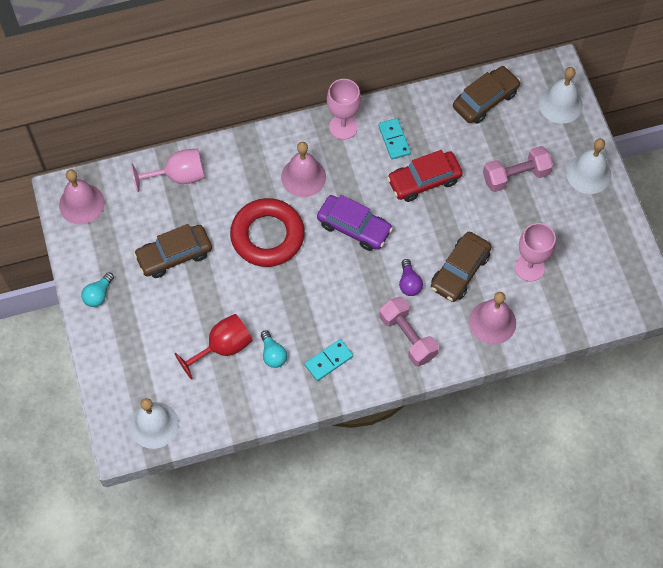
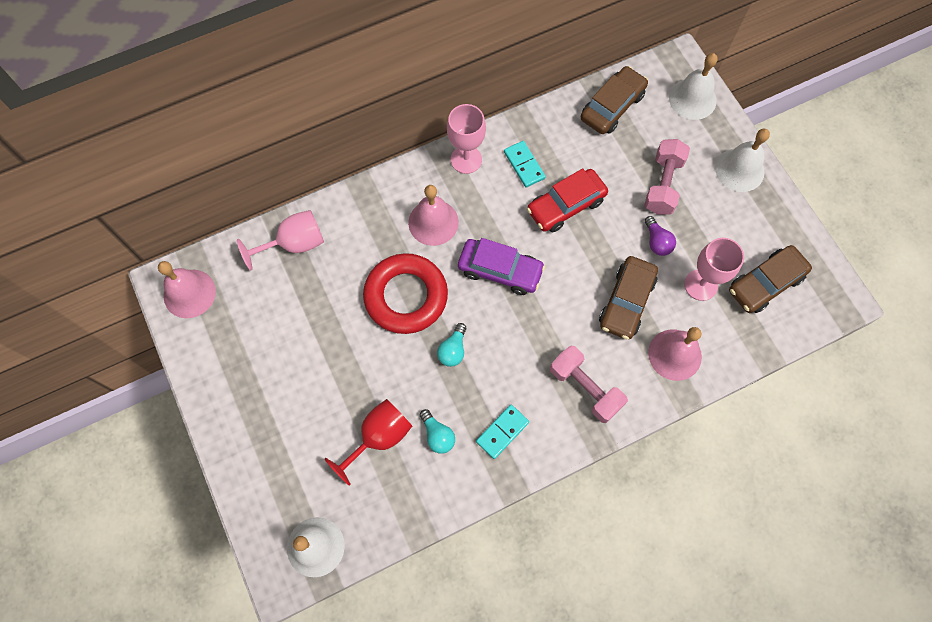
camera: 10 degrees left, 5 degrees up
turquoise light bulb [81,272,114,307] -> turquoise light bulb moved to [437,323,466,367]
brown car [134,224,212,278] -> brown car moved to [729,245,812,313]
purple light bulb [399,259,423,296] -> purple light bulb moved to [645,216,676,256]
pink dumbbell [483,146,553,192] -> pink dumbbell turned 45 degrees counterclockwise [644,139,690,214]

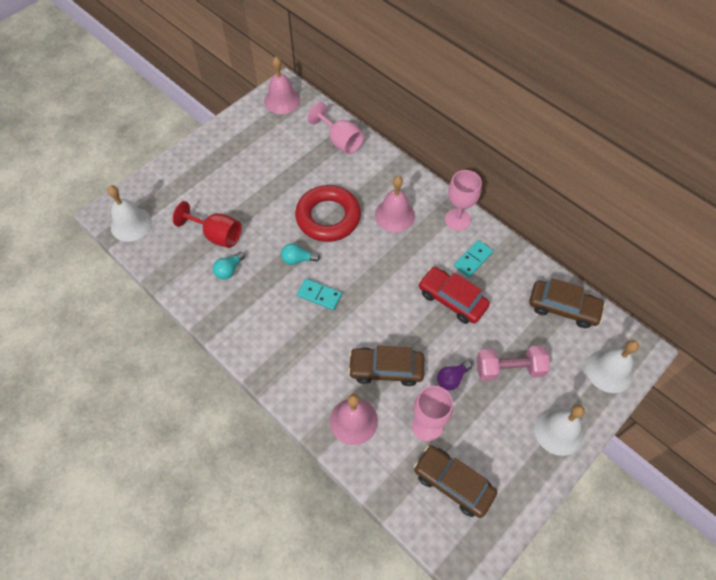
camera: 70 degrees right, 10 degrees down
purple car [458,238,545,295] -> none
turquoise domino [476,405,529,459] -> turquoise domino moved to [297,278,342,310]
pink dumbbell [550,345,628,423] -> none

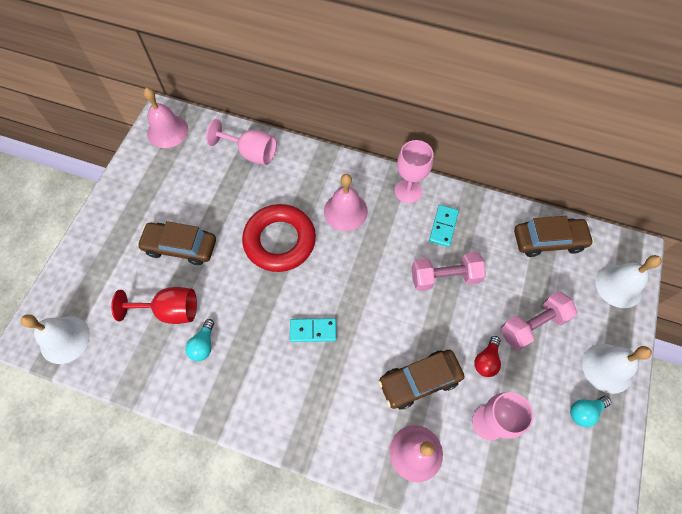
camera: 25 degrees left, 5 degrees up
turquoise light bulb [281,243,320,265] -> turquoise light bulb moved to [570,396,611,427]
brown car [414,446,497,518] -> brown car moved to [137,221,216,265]
red car [418,267,490,324] -> pink dumbbell [411,252,486,291]
purple light bulb [437,361,472,390] -> red light bulb [474,336,501,377]

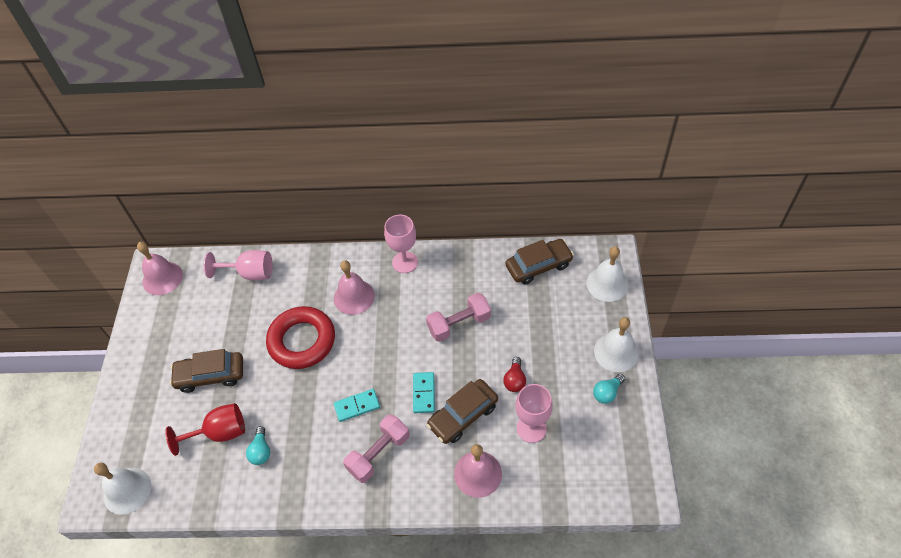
camera: 15 degrees left, 10 degrees down
turquoise domino [429,205,459,247] -> turquoise domino moved to [413,372,435,413]
pink dumbbell [501,291,577,350] -> pink dumbbell moved to [343,414,409,483]

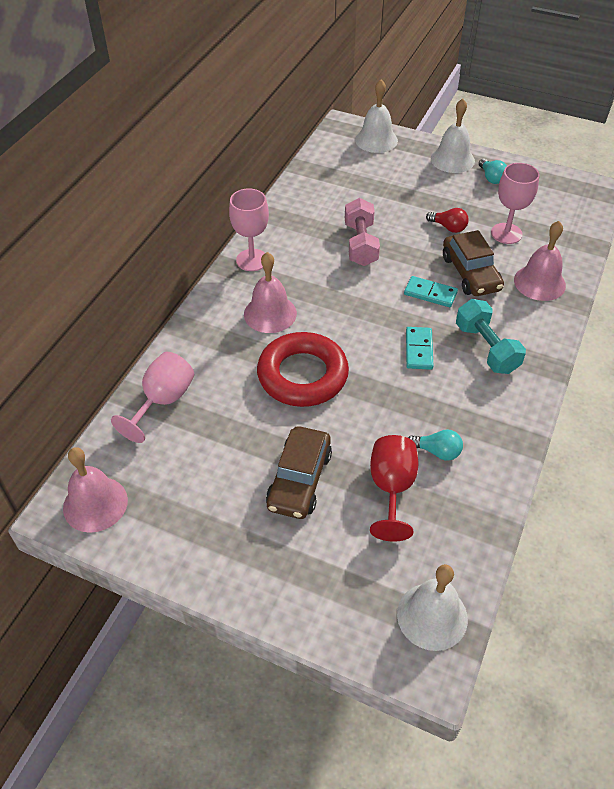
camera: 70 degrees left, 5 degrees down
pink dumbbell [343,414,409,483] -> turquoise dumbbell [456,299,526,374]
brown car [506,239,574,285] -> none

